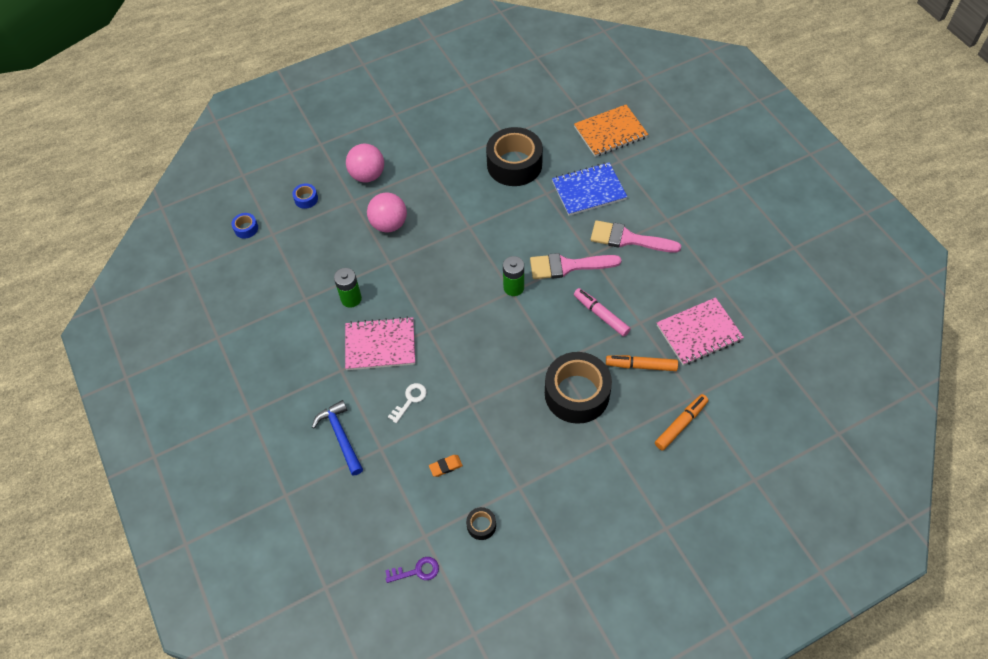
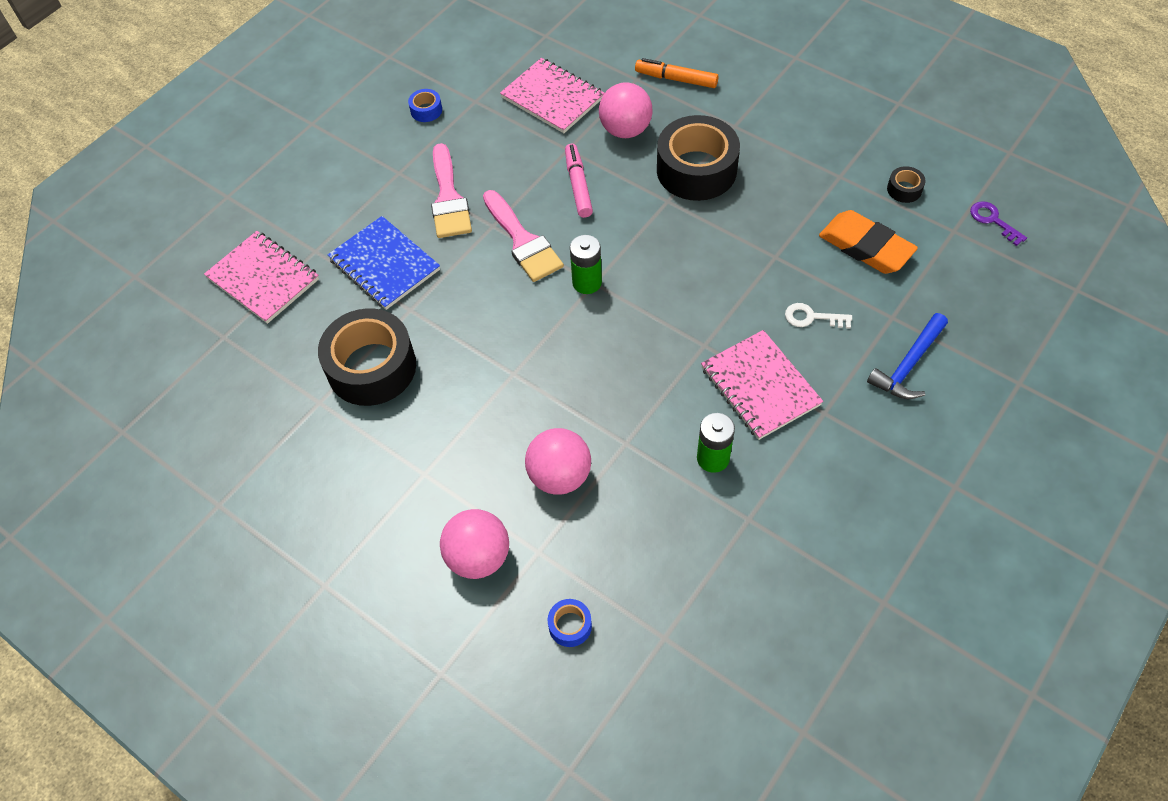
camera: 115 degrees left, 0 degrees up
blue tape [231,213,258,238] -> blue tape moved to [408,89,442,122]
orange eraser [429,455,463,477] -> orange eraser [819,210,918,274], size x2.27
orange notebook [574,105,648,157] -> pink notebook [204,231,319,324]
pink marker [574,288,631,336] -> pink marker turned 150 degrees clockwise [565,144,593,218]
orange marker [606,355,678,371] -> pink ball [599,82,653,138]

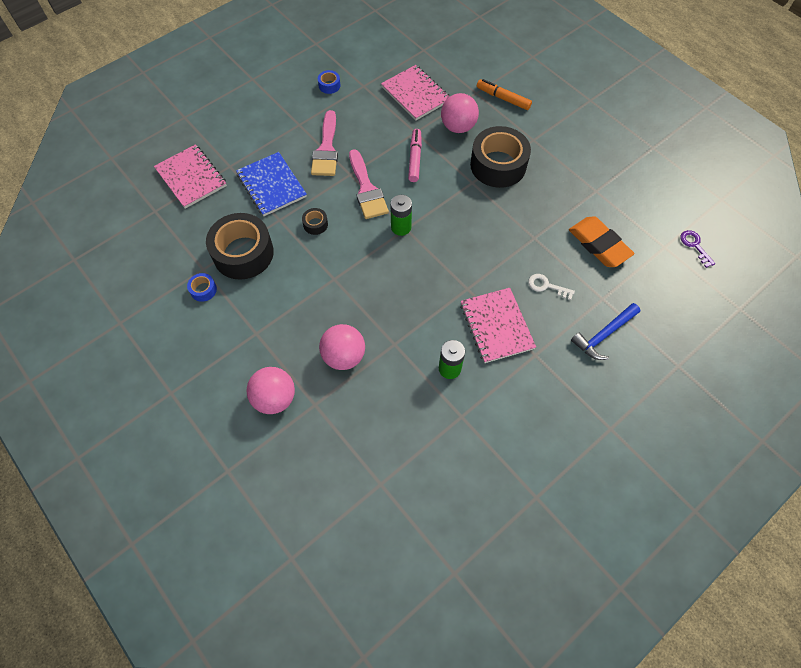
camera: 10 degrees right, 5 degrees up
blue tape [548,599,592,647] -> blue tape moved to [187,273,217,302]
black tape [887,166,926,203] -> black tape moved to [302,208,328,235]

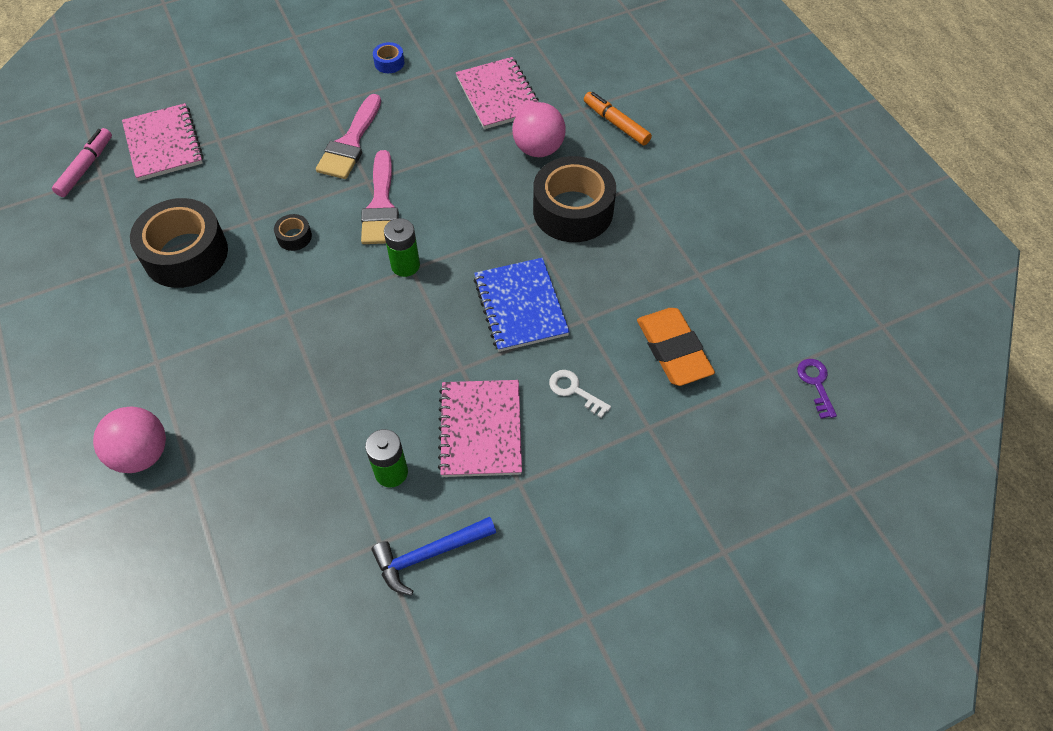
camera: 15 degrees right, 5 degrees down
blue tape [187,273,217,302] -> none
blue notebook [236,152,307,216] -> blue notebook moved to [474,258,570,352]
pink ball [319,324,365,370] -> none
pink marker [408,129,422,182] -> pink marker moved to [52,128,112,197]
blue hammer [571,303,640,360] -> blue hammer moved to [372,517,496,595]

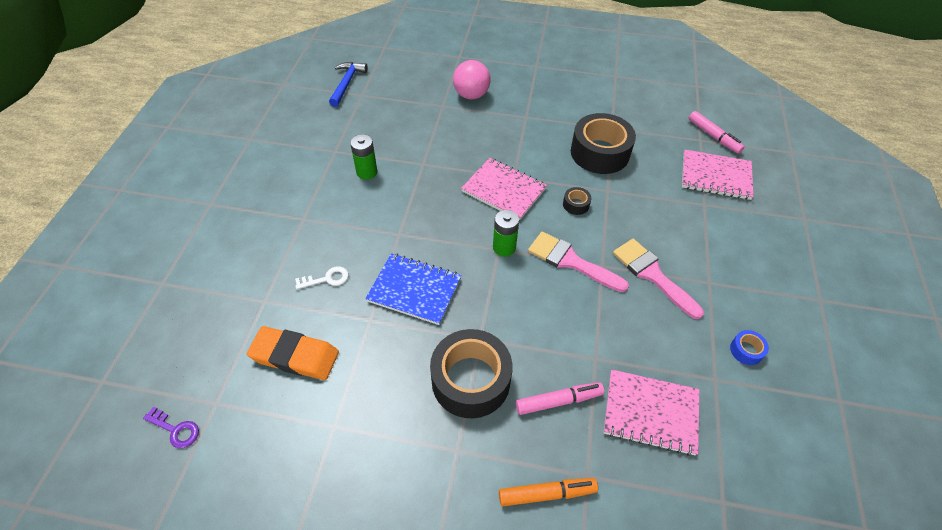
camera: 125 degrees right, 5 degrees down
blue hammer [372,517,496,595] -> blue hammer moved to [329,62,368,107]
pink notebook [438,380,522,477] -> pink notebook moved to [461,158,547,220]
pink ball [512,102,566,157] -> pink marker [516,382,604,415]

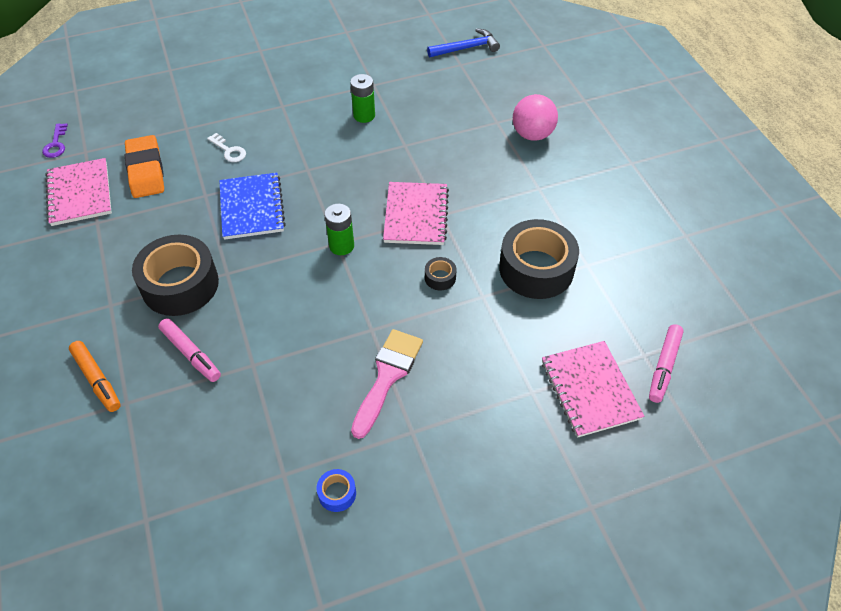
camera: 60 degrees right, 0 degrees up
pink brush [528,231,629,292] -> none
pink notebook [604,369,699,456] -> pink notebook moved to [45,158,112,226]

